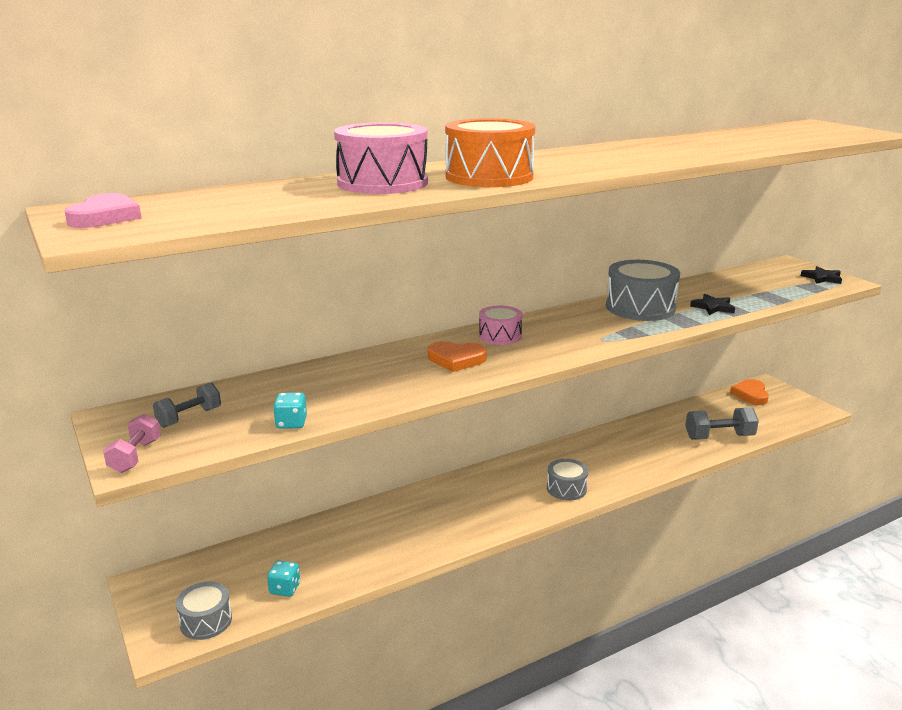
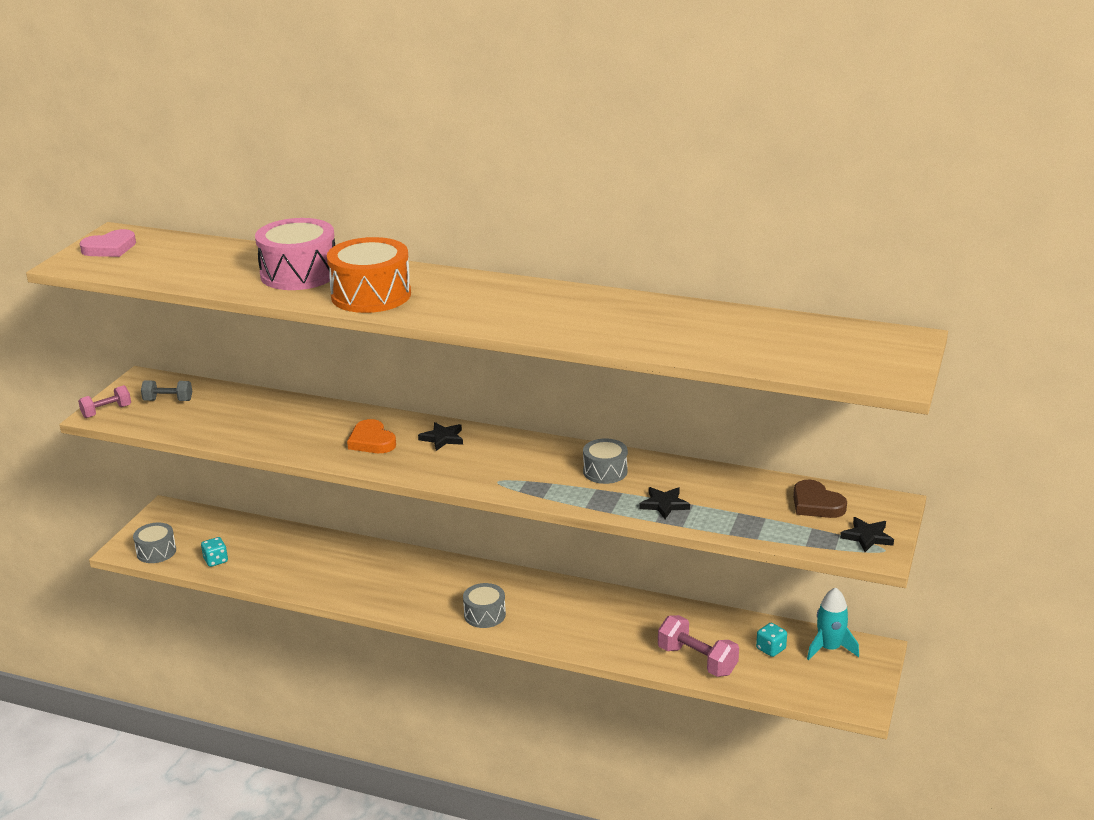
camera: 50 degrees right, 5 degrees up
turquoise dice [273,392,307,429] -> turquoise dice moved to [756,623,787,657]
pink drum [479,306,522,345] -> black star [418,422,463,451]
grey drum [606,260,680,321] -> grey drum [583,439,628,484], size x0.57
grey dumbbell [685,407,759,439] -> pink dumbbell [658,615,739,677]
orange heart [730,379,769,405] -> turquoise rocket [807,587,859,660]
none -> brown heart [793,480,847,518]

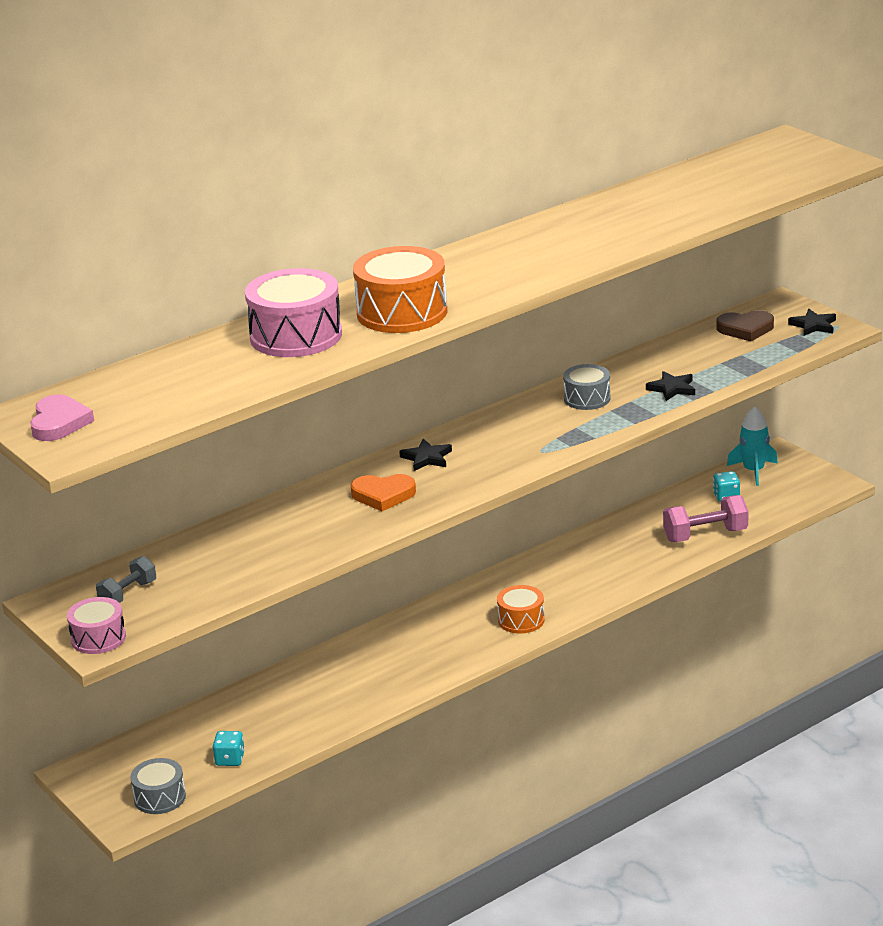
camera: 55 degrees left, 0 degrees up
pink dumbbell [78,385,131,418] -> pink drum [67,597,126,654]
grey drum [463,583,506,628] -> orange drum [497,585,545,634]

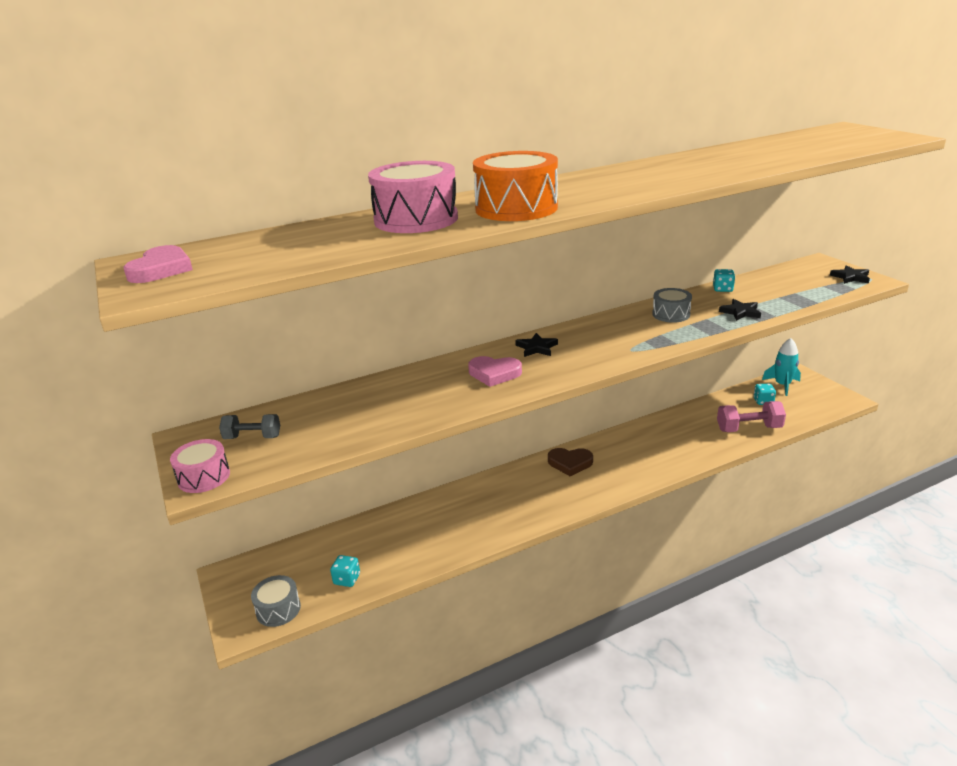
camera: 10 degrees right, 0 degrees up
grey dumbbell [96,556,156,603] -> grey dumbbell turned 45 degrees clockwise [219,414,280,439]
orange heart [351,474,416,511] -> pink heart [468,356,522,387]
orange drum [497,585,545,634] -> none
brown heart [717,310,774,341] -> brown heart moved to [548,448,593,476]
none -> turquoise dice [713,269,735,292]

